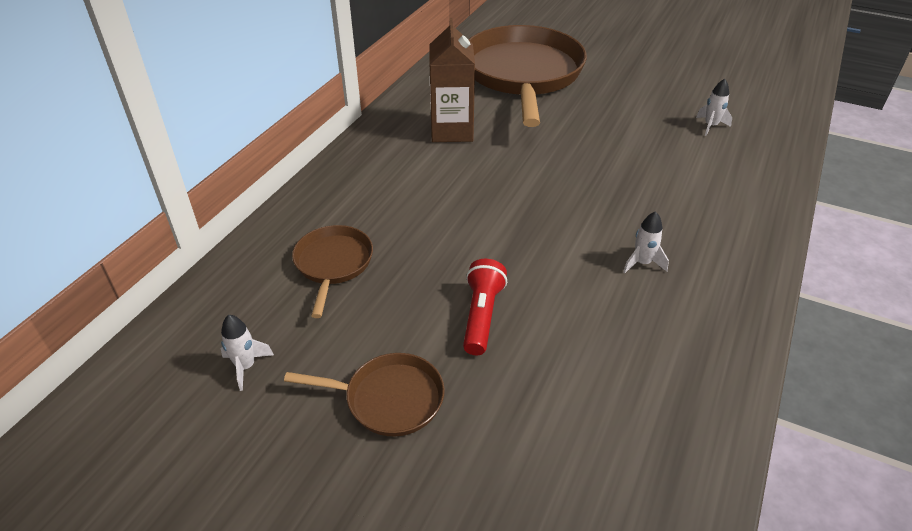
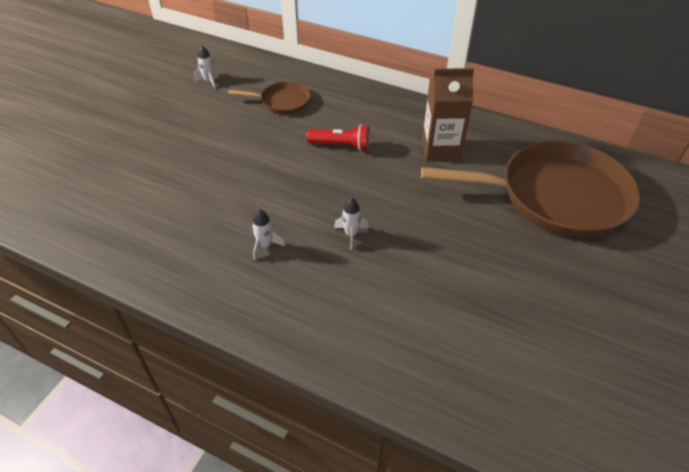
camera: 90 degrees right, 5 degrees up
brown pan [284,353,445,436] -> none
red flashlight [463,259,507,355] -> red flashlight moved to [307,124,370,151]
white rocket [696,79,732,136] -> white rocket moved to [334,198,368,249]

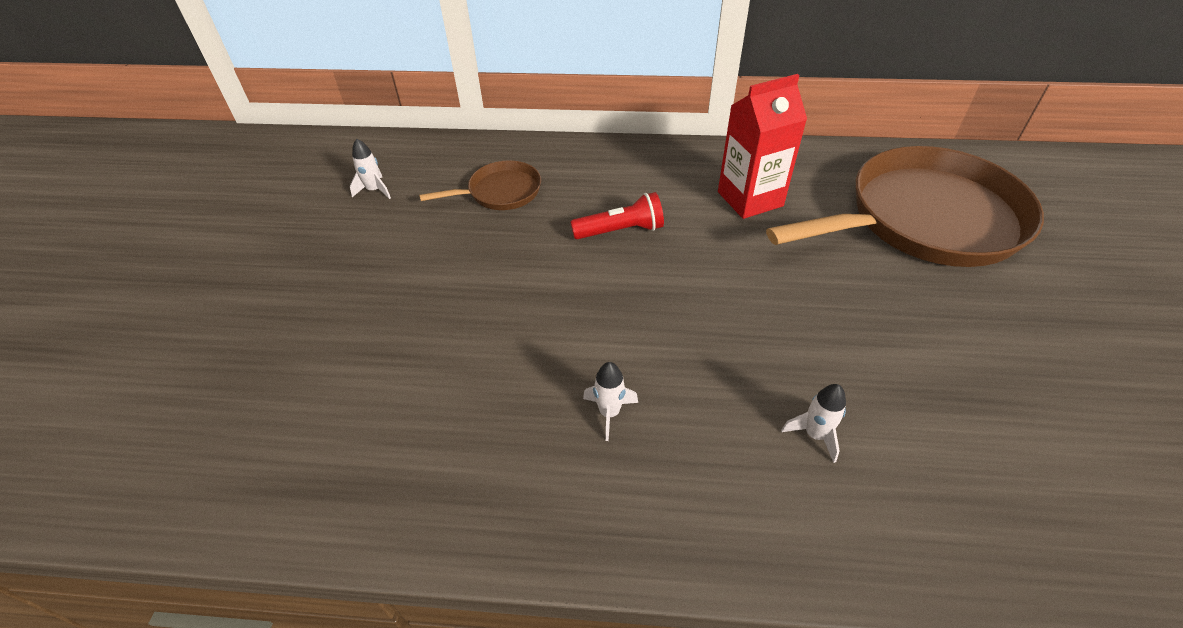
camera: 20 degrees left, 0 degrees up
white rocket [334,198,368,249] -> white rocket moved to [781,384,846,463]
brown carton [422,68,474,161] -> red carton [718,74,807,219]

